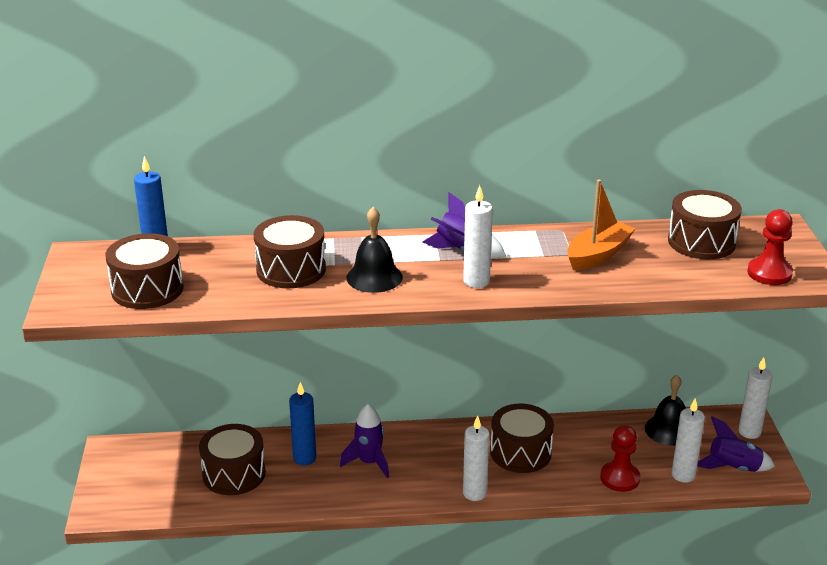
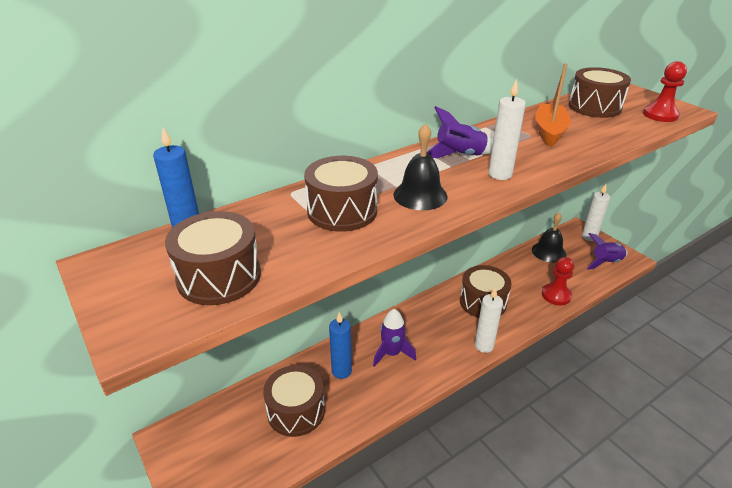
camera: 30 degrees left, 5 degrees up
white candle [672,399,705,483] -> none

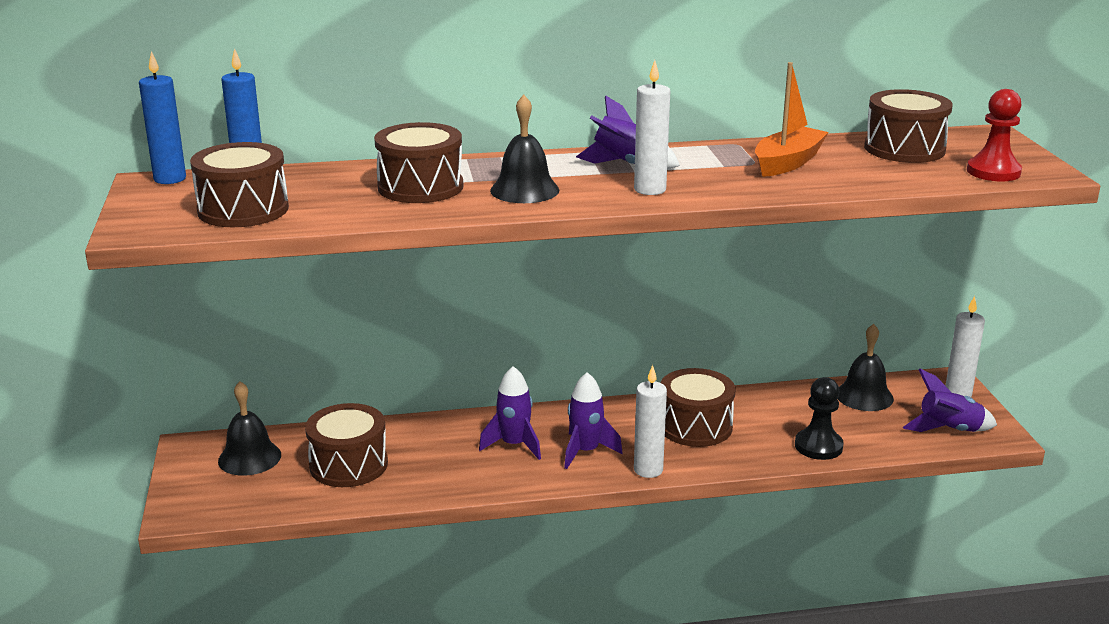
camera: 25 degrees right, 10 degrees down
blue candle [329,312,352,379] -> blue candle moved to [139,51,186,184]
red pawn [542,257,574,305] -> black pawn [795,377,844,460]
none -> black bell [218,381,281,476]
none -> purple rocket [564,372,623,469]

